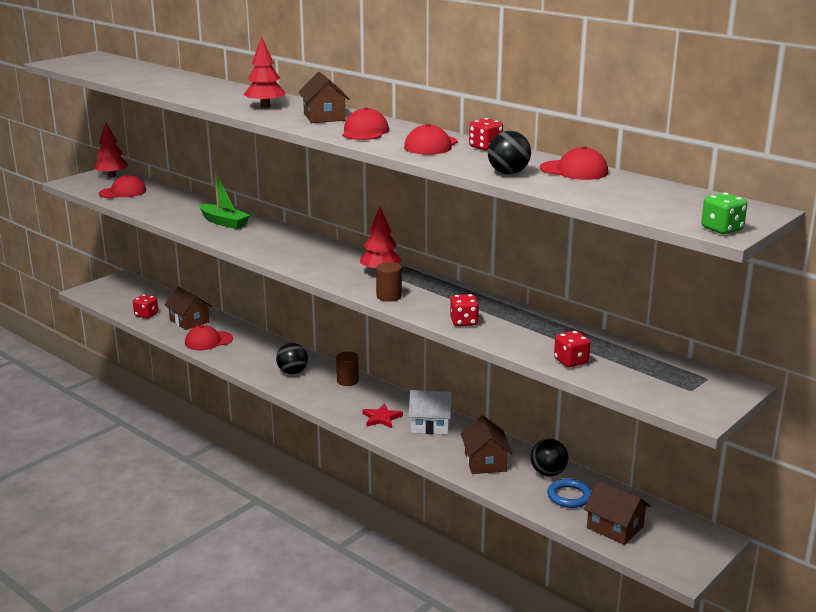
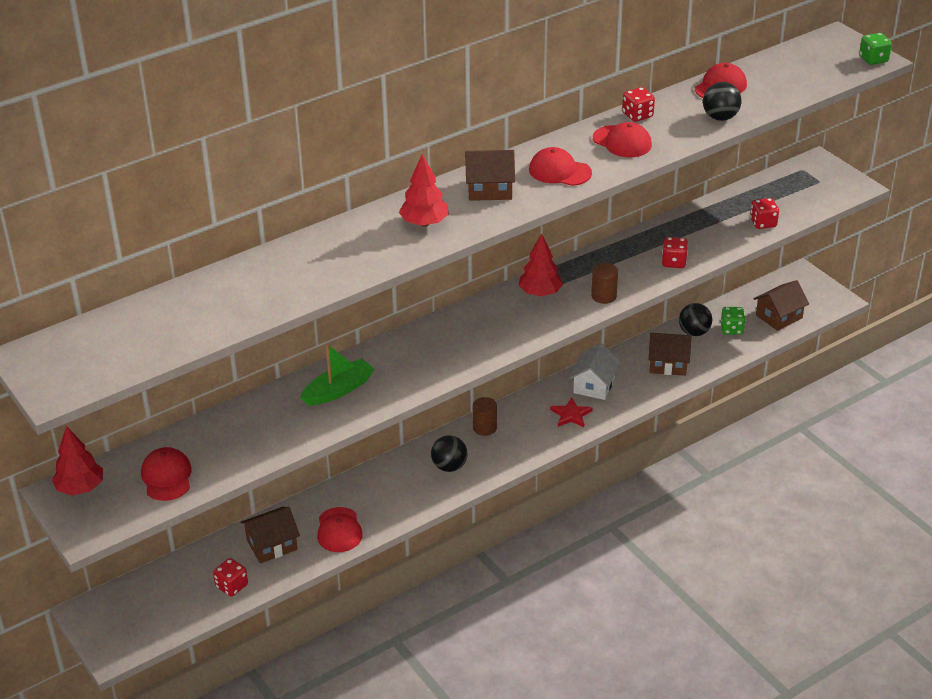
camera: 75 degrees left, 15 degrees up
blue ring [547,479,592,508] -> green dice [721,307,745,335]

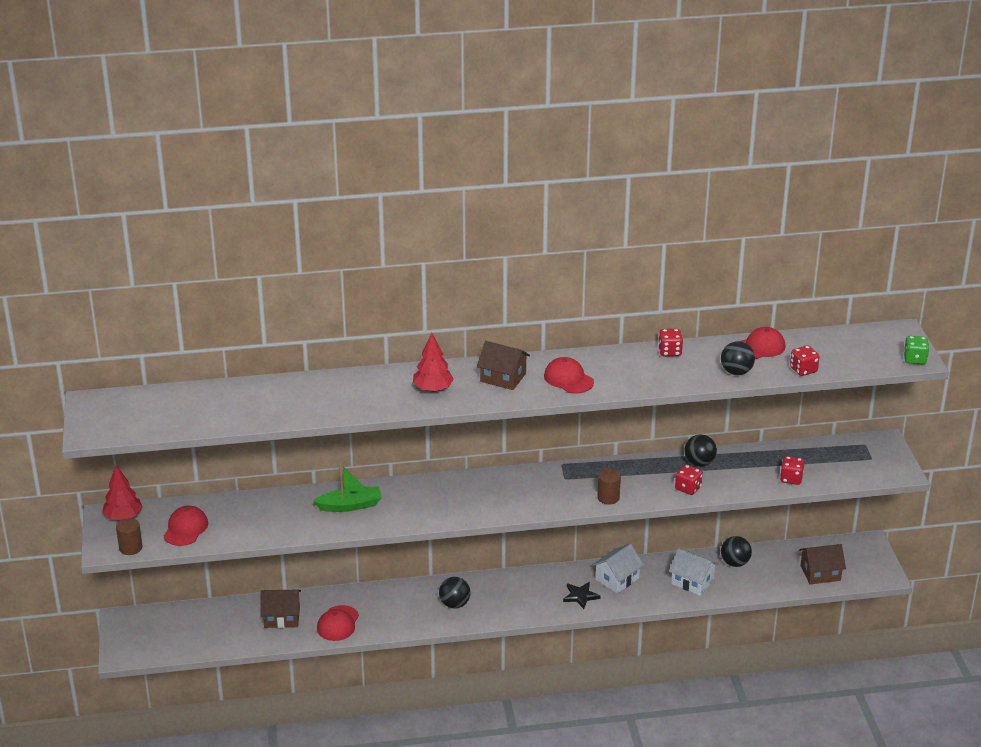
camera: 25 degrees right, 5 degrees down
red dice [213,558,248,597] -> red dice moved to [790,345,820,376]
brown cylinder [473,397,497,436] -> brown cylinder moved to [116,518,142,555]
red tree [518,233,563,296] -> none
red star [550,397,593,427] -> black star [563,582,600,609]
red cap [593,122,652,157] -> none
brown house [648,333,691,376] -> white house [669,548,719,596]
green dice [721,307,745,335] -> none
none -> black ball [685,434,717,467]

